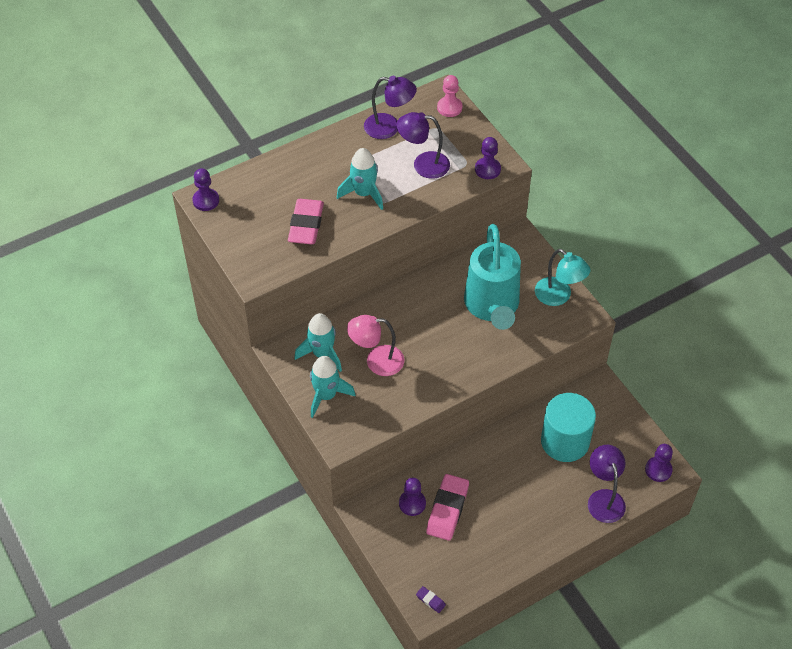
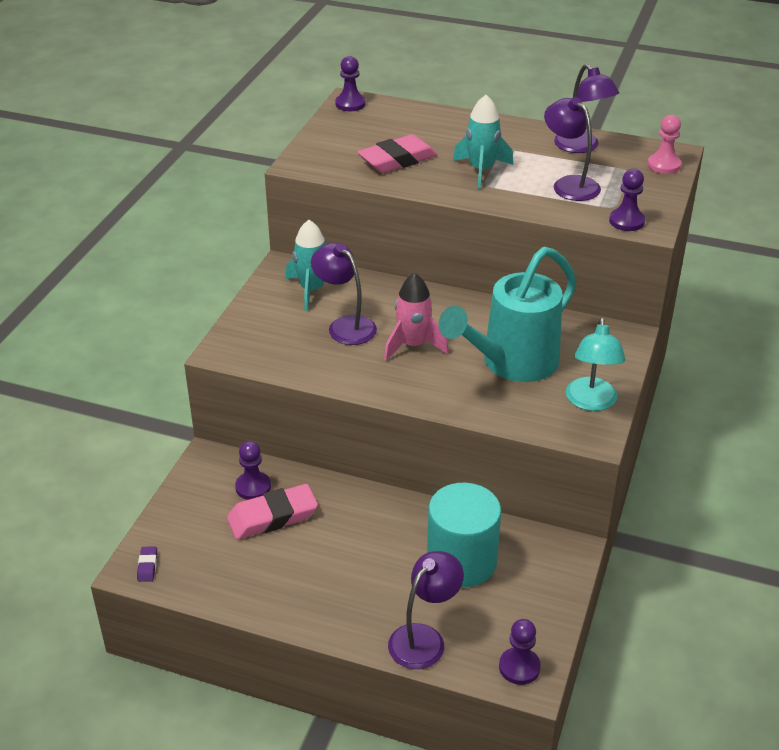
camera: 50 degrees right, 15 degrees down
turquoise rocket [310,356,355,418] -> none
pink lamp [347,315,404,376] -> purple lamp [311,243,377,345]
none -> pink rocket [384,273,449,361]

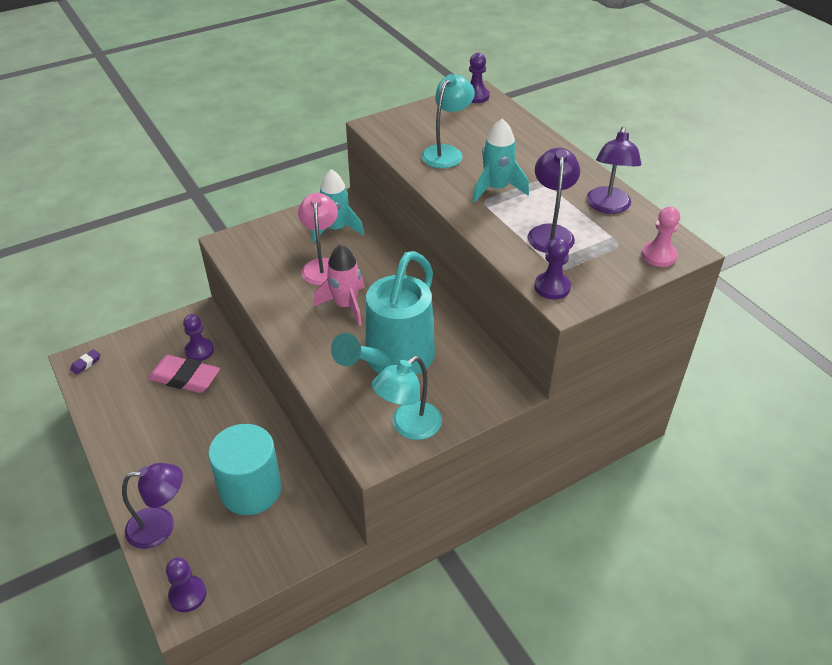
camera: 40 degrees right, 5 degrees up
purple lamp [311,243,377,345] -> pink lamp [298,193,338,286]
pink eraser [358,134,437,173] -> turquoise lamp [421,74,475,168]
turquoise watering can [439,247,577,382] -> turquoise watering can turned 60 degrees counterclockwise [331,251,435,375]

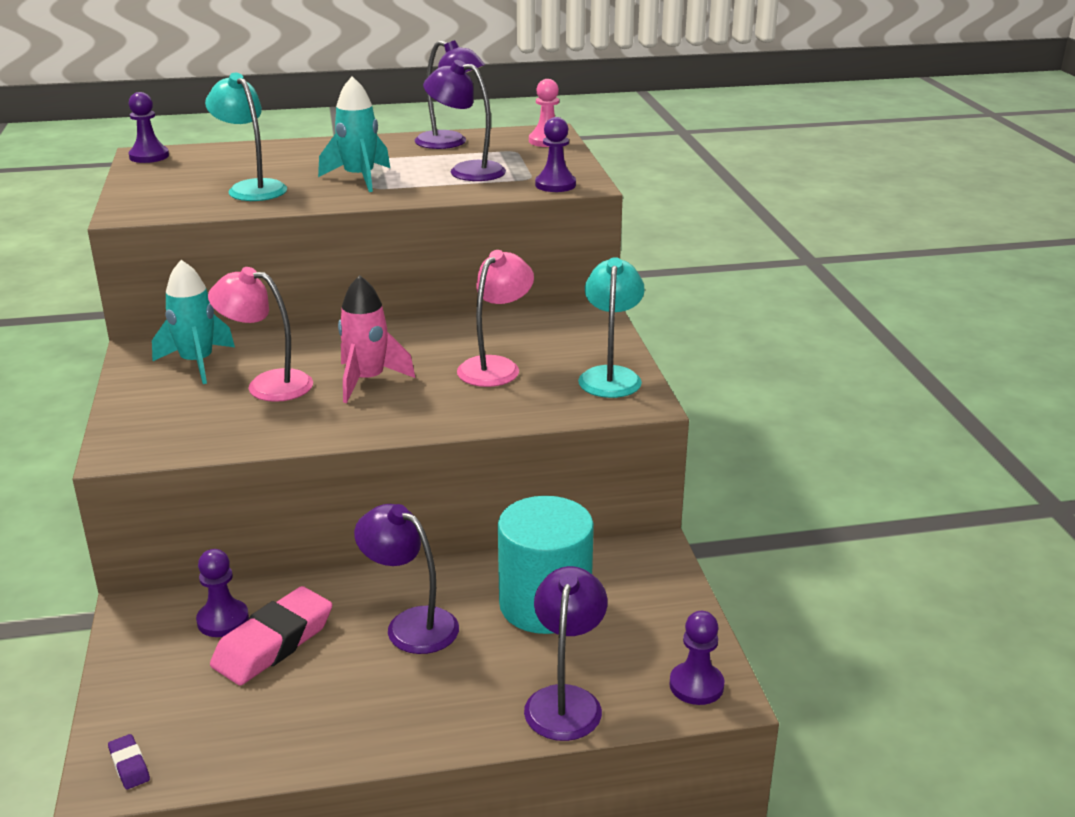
camera: 70 degrees left, 15 degrees down
turquoise watering can [331,251,435,375] -> pink lamp [457,250,534,387]
turquoise lamp [372,356,442,440] -> turquoise lamp turned 150 degrees counterclockwise [578,257,645,398]
none -> purple lamp [354,504,459,654]

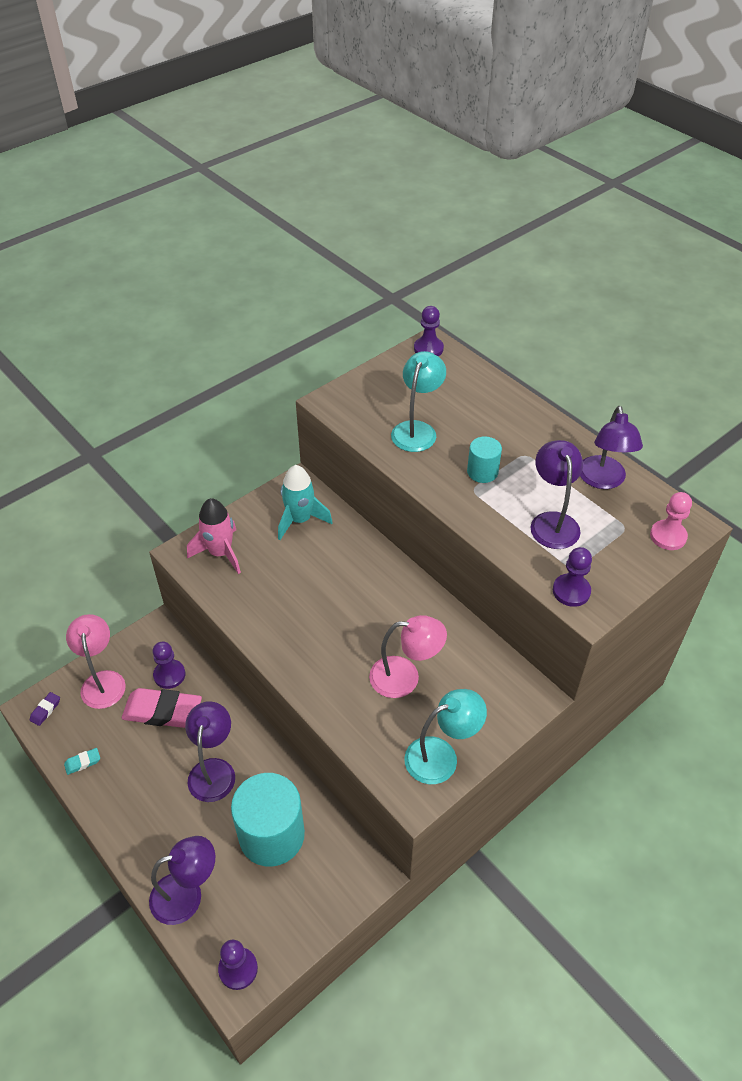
camera: 60 degrees right, 20 degrees up
pink lamp [208,267,313,402] -> pink lamp moved to [66,614,126,709]
turquoise rocket [318,77,390,192] -> turquoise cylinder [467,436,502,483]
pink rocket [338,275,415,403] -> pink rocket moved to [187,498,241,574]
none -> turquoise eraser [64,748,100,775]

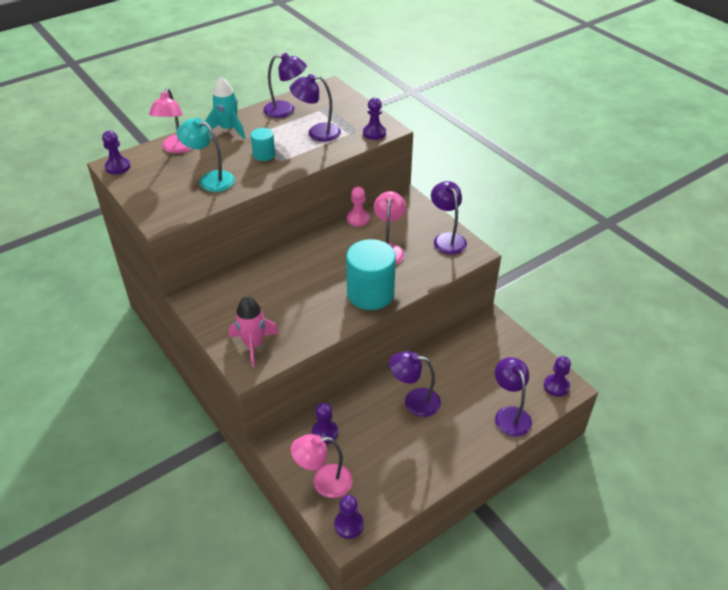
camera: 85 degrees left, 5 degrees down
purple eraser [30,692,60,726] -> purple pawn [334,495,364,539]
turquoise eraser [64,748,100,775] -> none
pink eraser [122,688,202,728] -> none
turquoise cylinder [231,773,305,867] -> turquoise cylinder moved to [346,239,396,310]
turquoise rocket [278,465,333,540] -> turquoise rocket moved to [205,77,245,139]
turquoise lamp [404,689,487,784] -> purple lamp [431,181,467,255]
pink pawn [650,492,692,550] -> pink pawn moved to [347,187,370,227]
none -> pink lamp [149,88,192,153]

